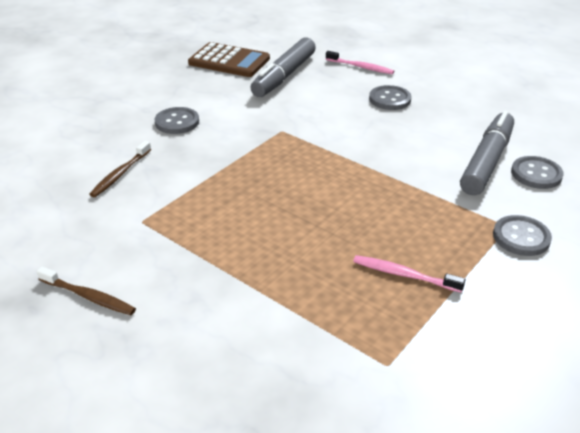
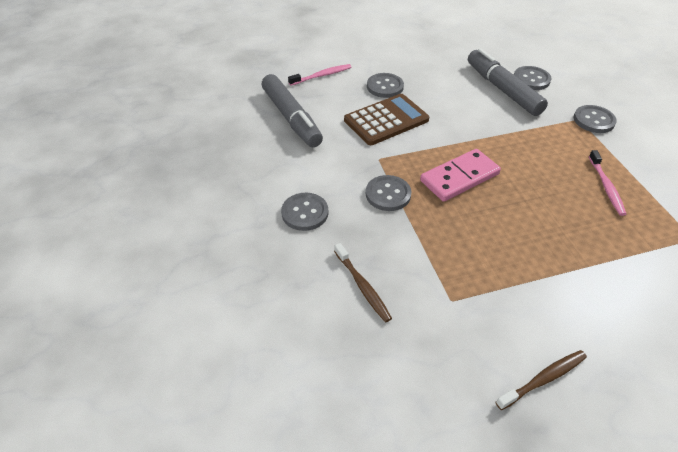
camera: 55 degrees left, 10 degrees up
brown calculator [188,42,270,77] -> brown calculator moved to [344,94,429,145]
pink toothbrush [353,255,465,293] -> pink toothbrush turned 60 degrees counterclockwise [589,150,626,216]
none -> grey button [366,175,411,211]
none -> pink domino [420,149,501,202]

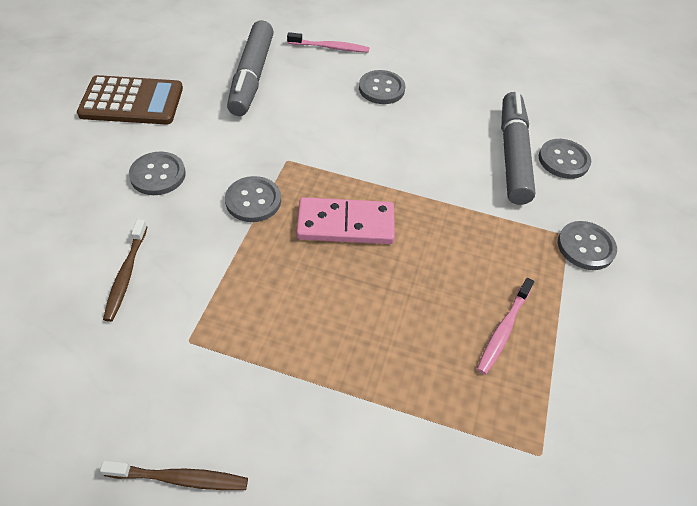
camera: 30 degrees right, 5 degrees up
brown calculator [344,94,429,145] -> brown calculator moved to [77,75,183,125]

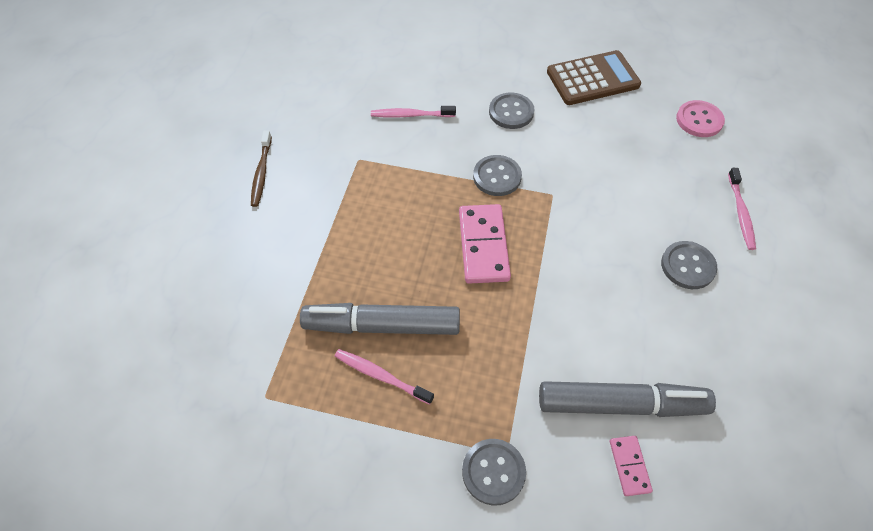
camera: 90 degrees right, 5 degrees up
brown calculator [77,75,183,125] -> brown calculator turned 105 degrees counterclockwise [547,50,641,105]
brown toothbrush [103,219,147,322] -> pink toothbrush [371,106,456,118]
grey marker [227,20,274,116] -> grey marker moved to [300,303,460,335]
grey button [539,139,591,179] -> pink domino [610,436,653,496]
none -> pink button [676,100,725,137]

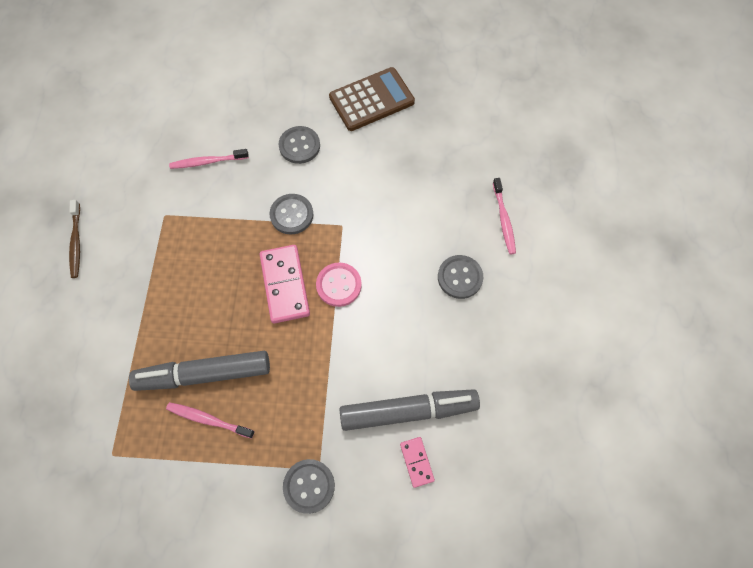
camera: 10 degrees left, 10 degrees up
pink button [676,100,725,137] -> pink button moved to [316,262,362,307]

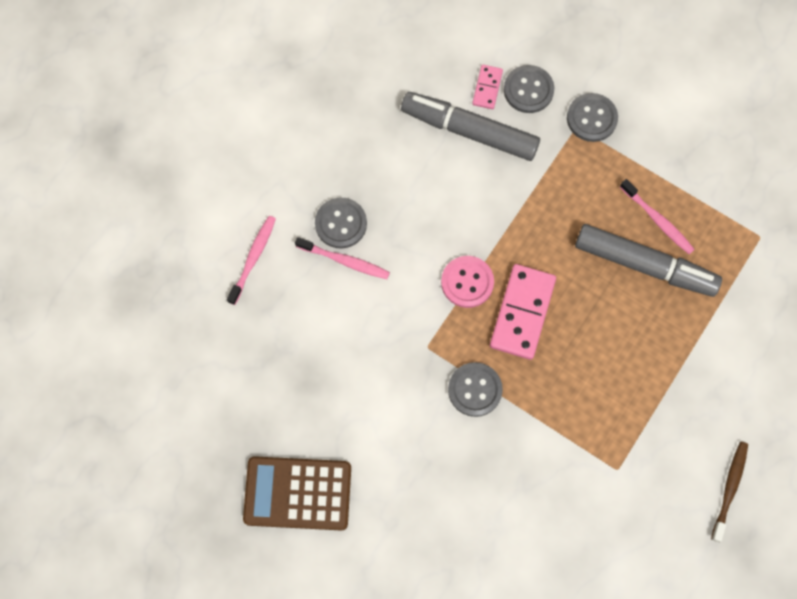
camera: 150 degrees left, 5 degrees up
pink toothbrush [169,149,249,169] -> pink toothbrush moved to [295,237,390,279]
grey button [279,126,320,164] -> grey button moved to [504,65,554,113]

